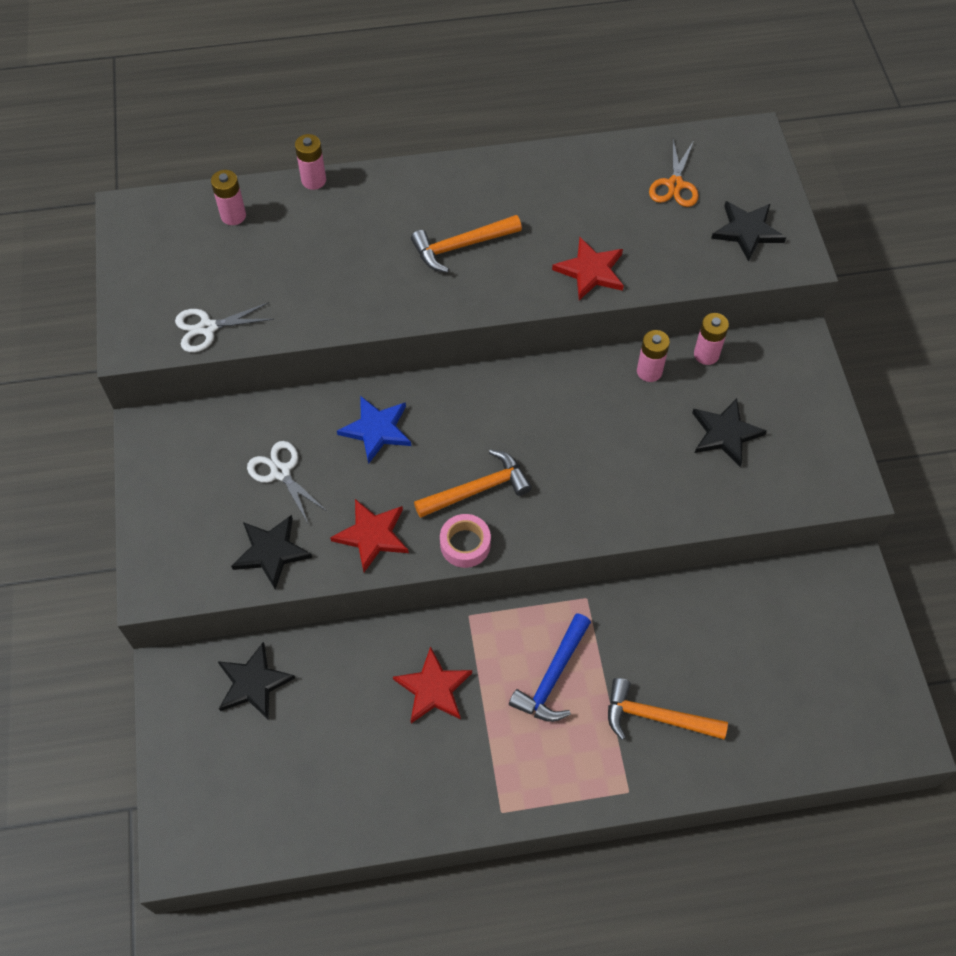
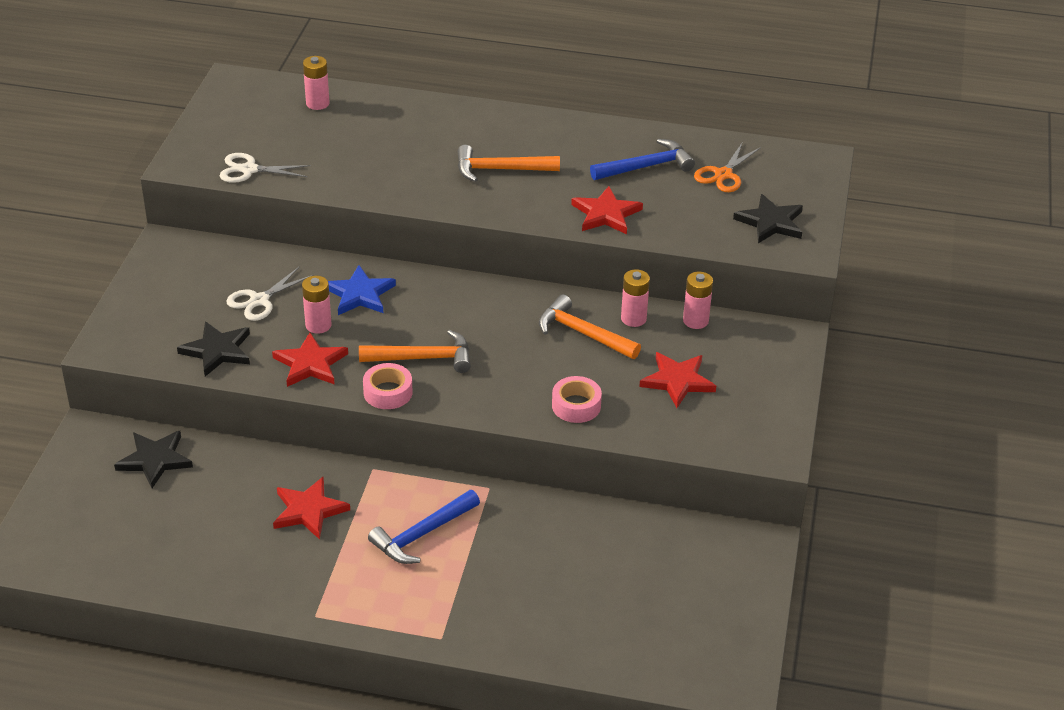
camera: 20 degrees right, 20 degrees down
white scissors [247,441,328,523] -> white scissors turned 120 degrees counterclockwise [226,267,314,321]
pink battery [295,134,326,190] -> pink battery moved to [302,276,332,334]
orange hammer [608,678,728,740] -> orange hammer moved to [539,294,641,359]
black star [692,398,767,467] -> red star [639,352,716,408]
none -> pink tape [552,376,602,423]
none -> blue hammer [590,139,695,180]

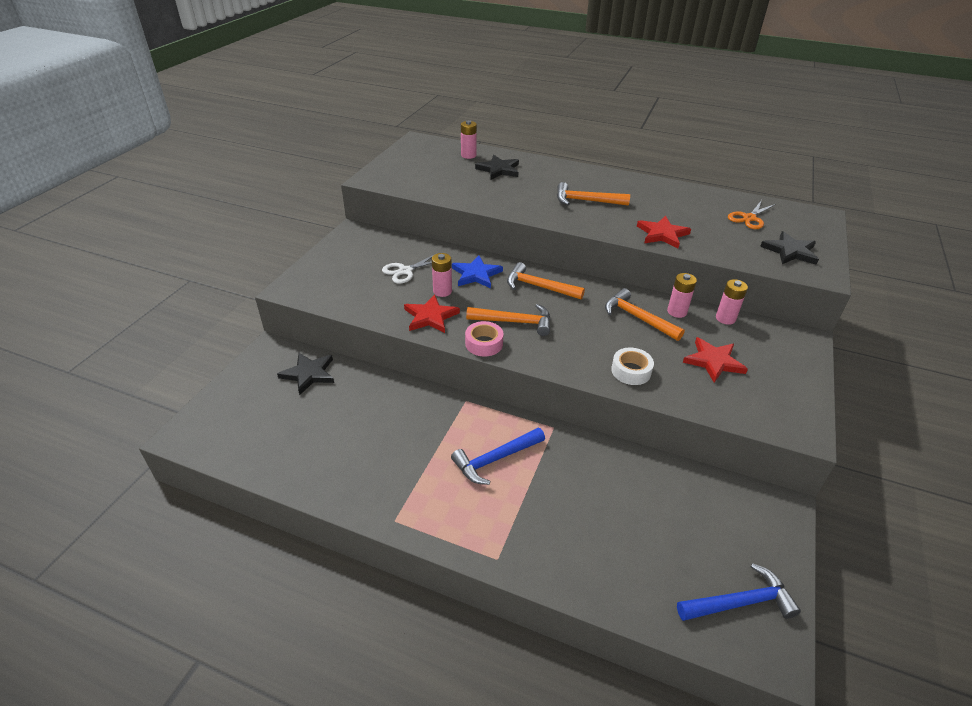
camera: 10 degrees right, 0 degrees up
black star [177,321,250,376] -> black star moved to [475,155,519,180]
white scissors [220,153,311,183] -> none
red star [273,477,350,539] -> none
pink tape [552,376,602,423] -> white tape [611,348,654,385]
blue hammer [590,139,695,180] -> blue hammer moved to [677,563,801,621]
none -> orange hammer [507,262,585,300]

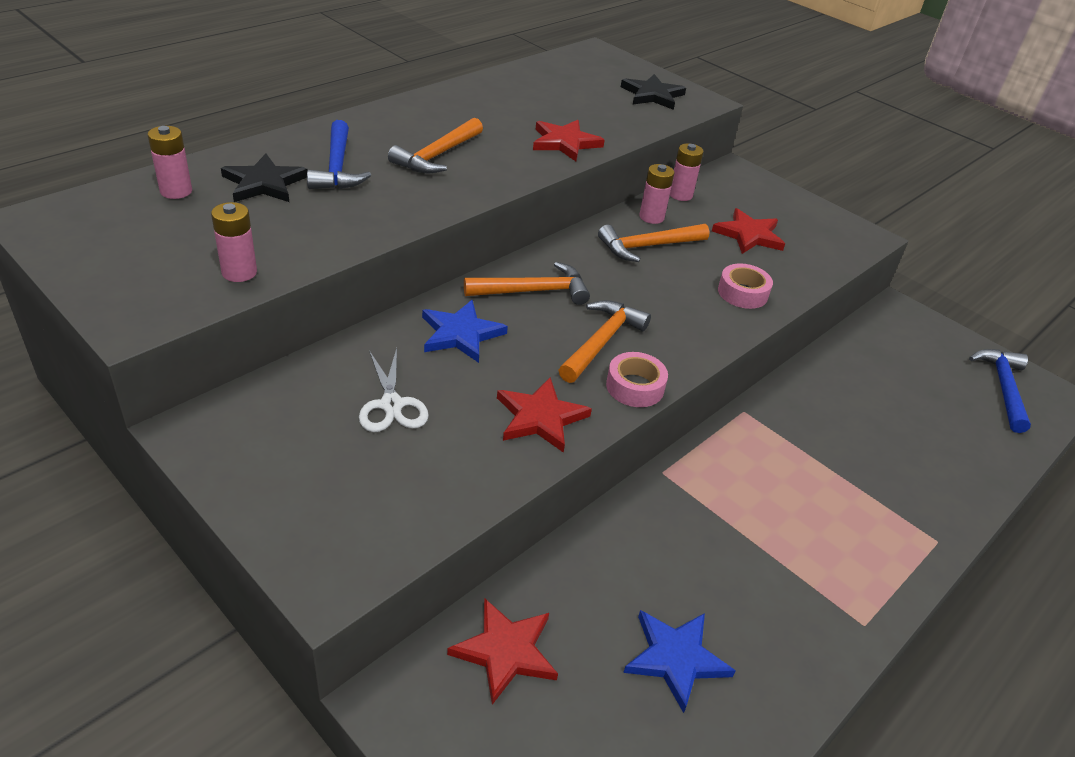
camera: 70 degrees left, 0 degrees up
black star [277,353,334,395] -> red star [447,599,558,705]
pink battery [432,253,452,297] -> pink battery moved to [211,202,257,282]
blue hammer [451,428,545,485] -> blue hammer moved to [307,120,371,189]
orange hammer [507,262,585,300] -> orange hammer turned 150 degrees counterclockwise [464,262,590,305]
white tape [611,348,654,385] -> pink tape [718,263,773,309]
orange scissors [728,201,776,229] -> none
none -> blue star [623,610,736,713]

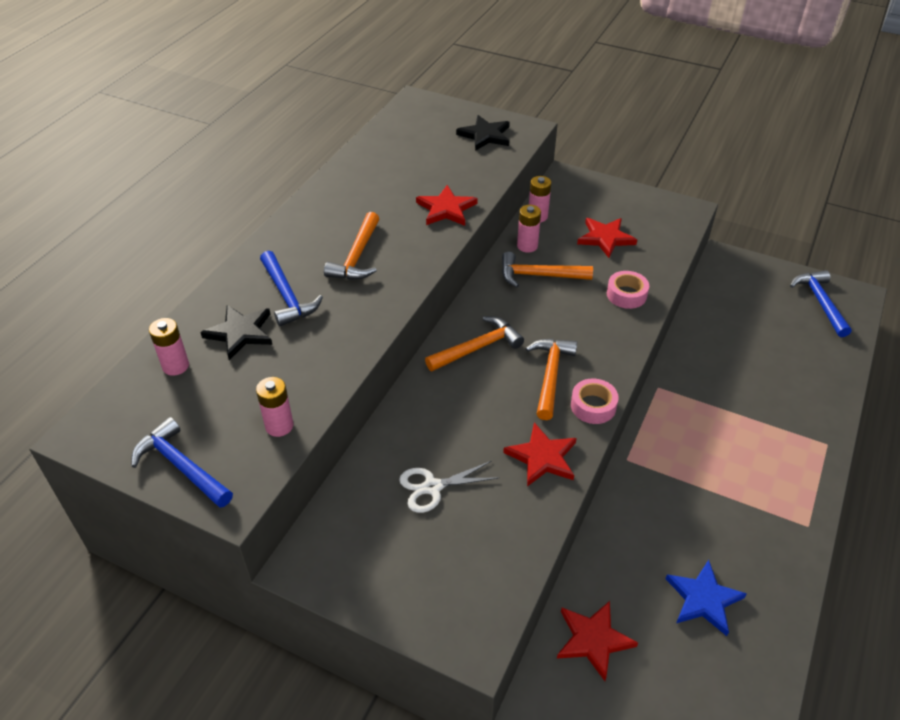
camera: 15 degrees left, 5 degrees up
white scissors [359,348,429,432] -> white scissors turned 105 degrees clockwise [399,461,498,513]
blue star [422,300,508,363] -> none
orange hammer [598,224,710,262] -> orange hammer turned 45 degrees clockwise [502,252,593,288]
none -> blue hammer [131,417,233,508]

